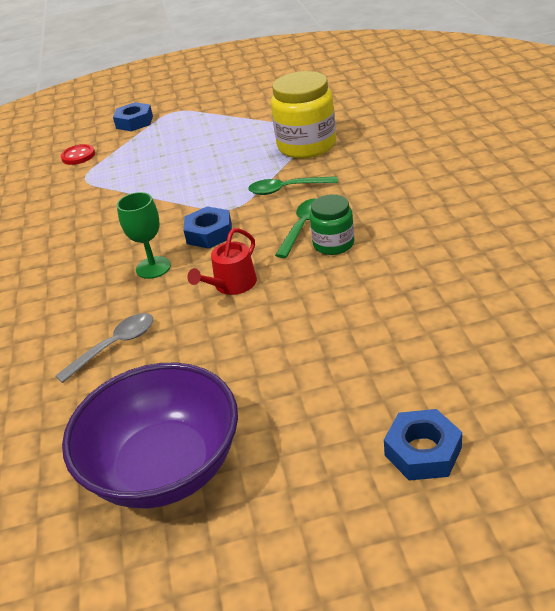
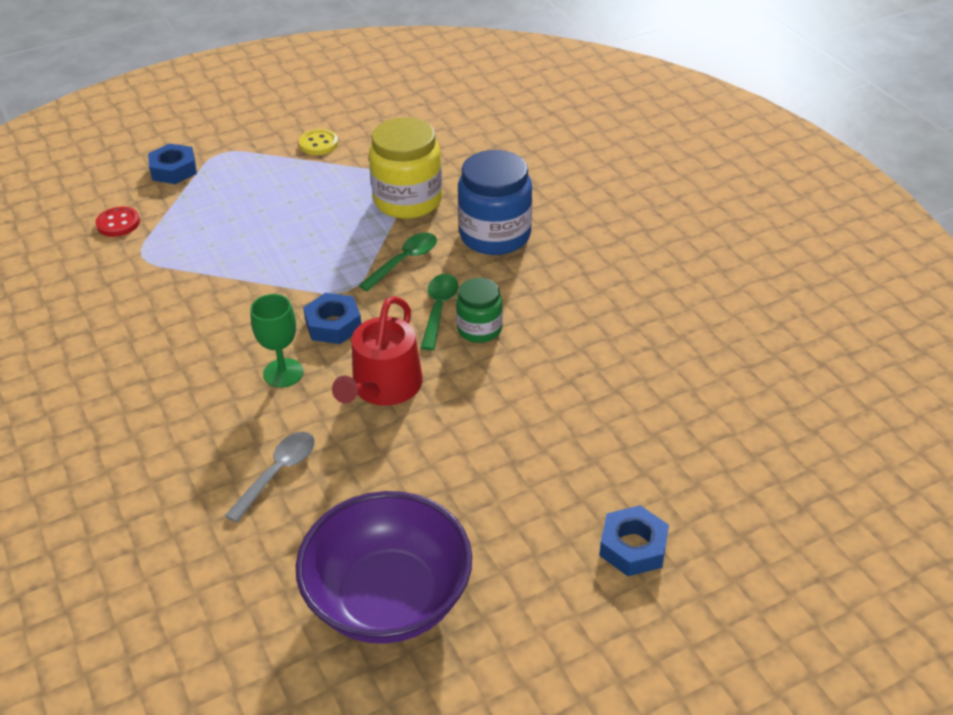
camera: 20 degrees left, 5 degrees up
red watering can [187,228,257,295] -> red watering can [332,296,423,406], size x1.50
green spoon [248,176,338,195] -> green spoon turned 150 degrees clockwise [358,233,437,291]
none -> yellow button [299,129,338,155]
none -> blue jar [458,150,532,255]

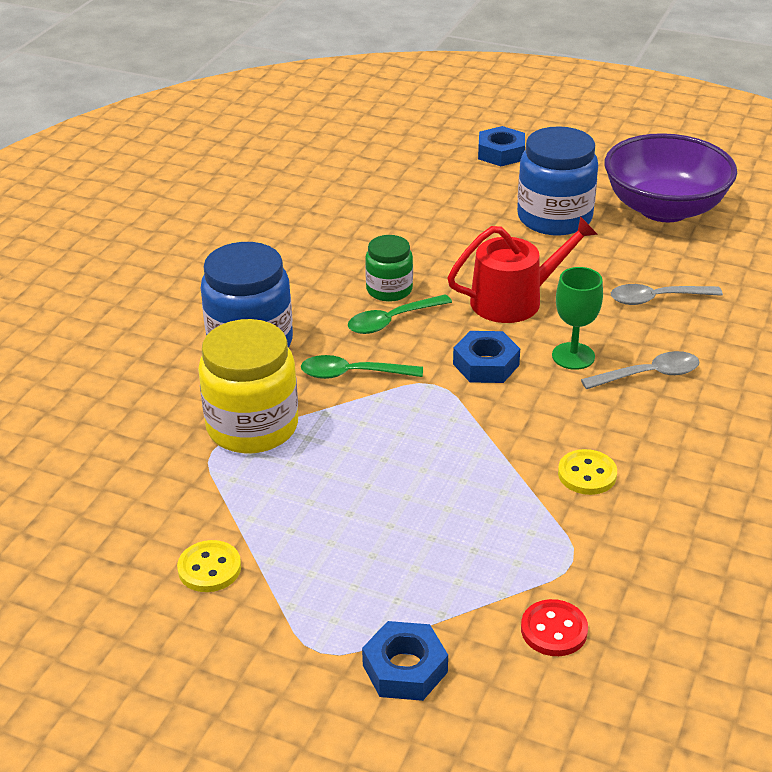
camera: 130 degrees left, 5 degrees down
none -> blue jar [517,126,598,235]
none -> yellow button [558,449,617,495]
none -> grey spoon [581,351,699,389]

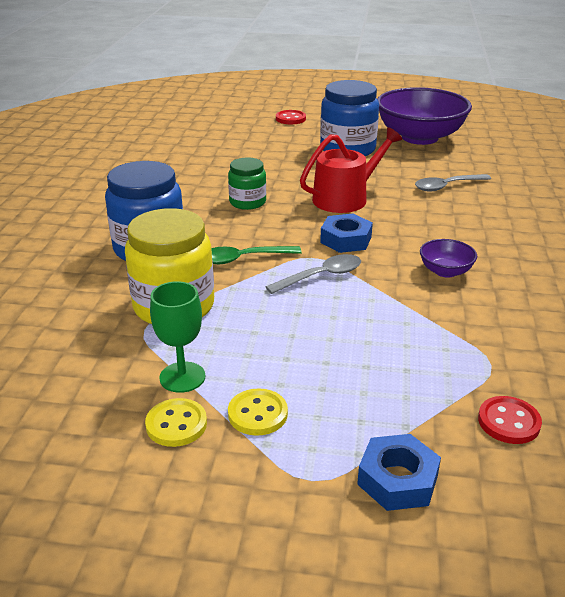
camera: 15 degrees left, 5 degrees down
green spoon [348,294,452,334] -> none
blue nut [478,126,525,166] -> red button [276,110,306,124]
green goblet [552,267,603,370] -> green goblet moved to [150,281,205,393]
yellow button [558,449,617,495] -> yellow button moved to [228,388,288,436]
grey spoon [581,351,699,389] -> grey spoon moved to [266,254,361,294]
none -> purple bowl [420,239,477,277]

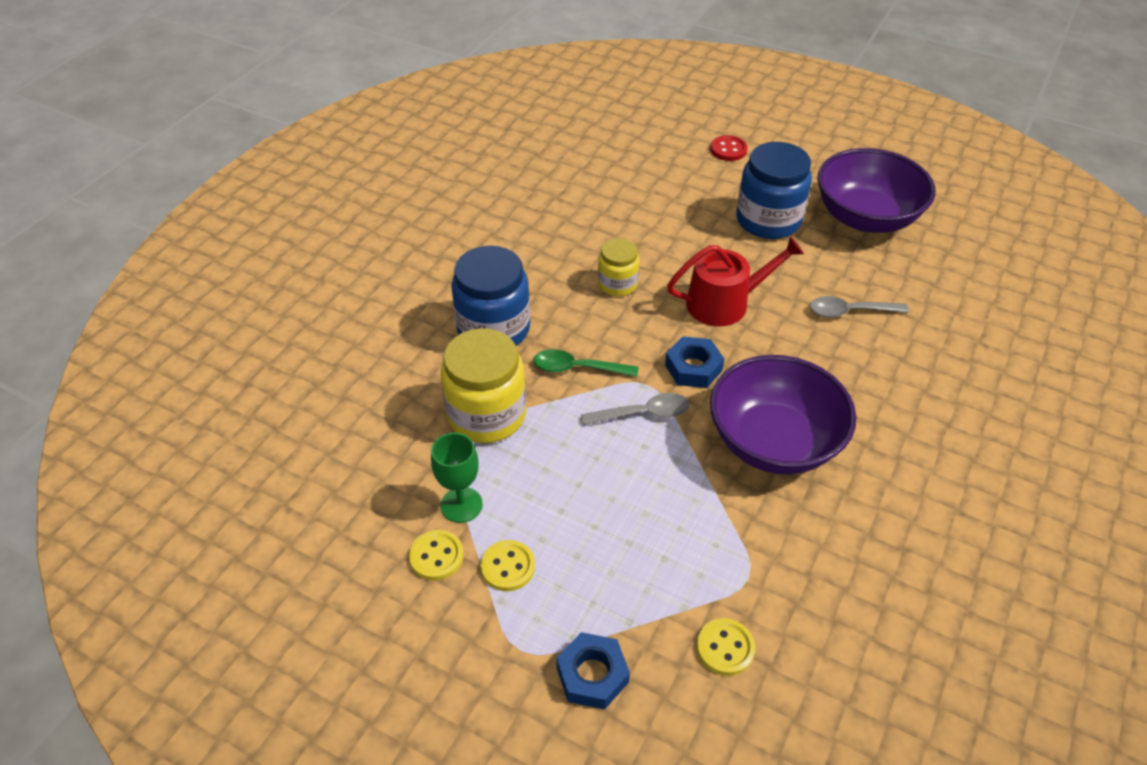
camera: 20 degrees right, 15 degrees up
green jar [228,157,266,210] -> yellow jar [598,238,640,296]
purple bowl [420,239,477,277] -> purple bowl [710,355,856,474], size x2.32
red button [478,396,542,444] -> yellow button [696,618,755,676]

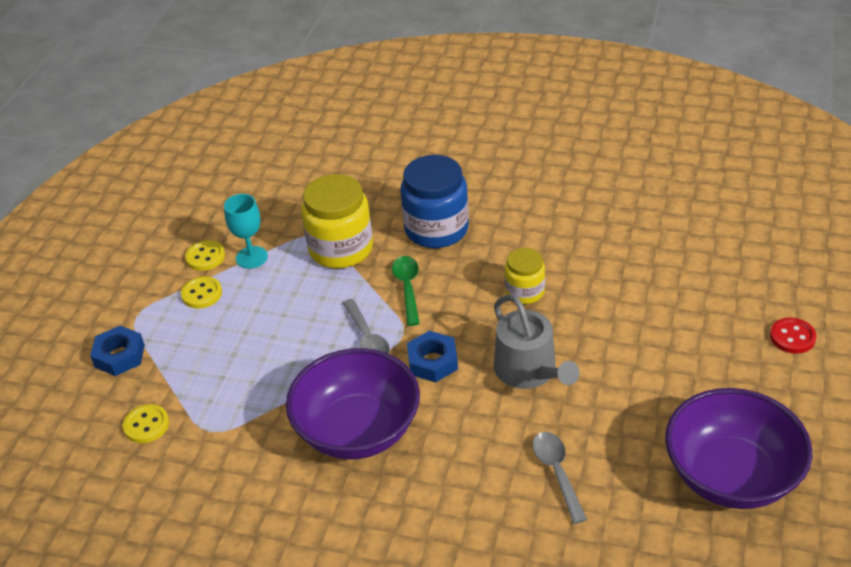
camera: 80 degrees right, 5 degrees down
green goblet [431,433,483,523] -> turquoise goblet [224,194,268,269]
red watering can [667,236,804,326] -> grey watering can [494,294,580,389]
blue jar [737,142,812,239] -> none

